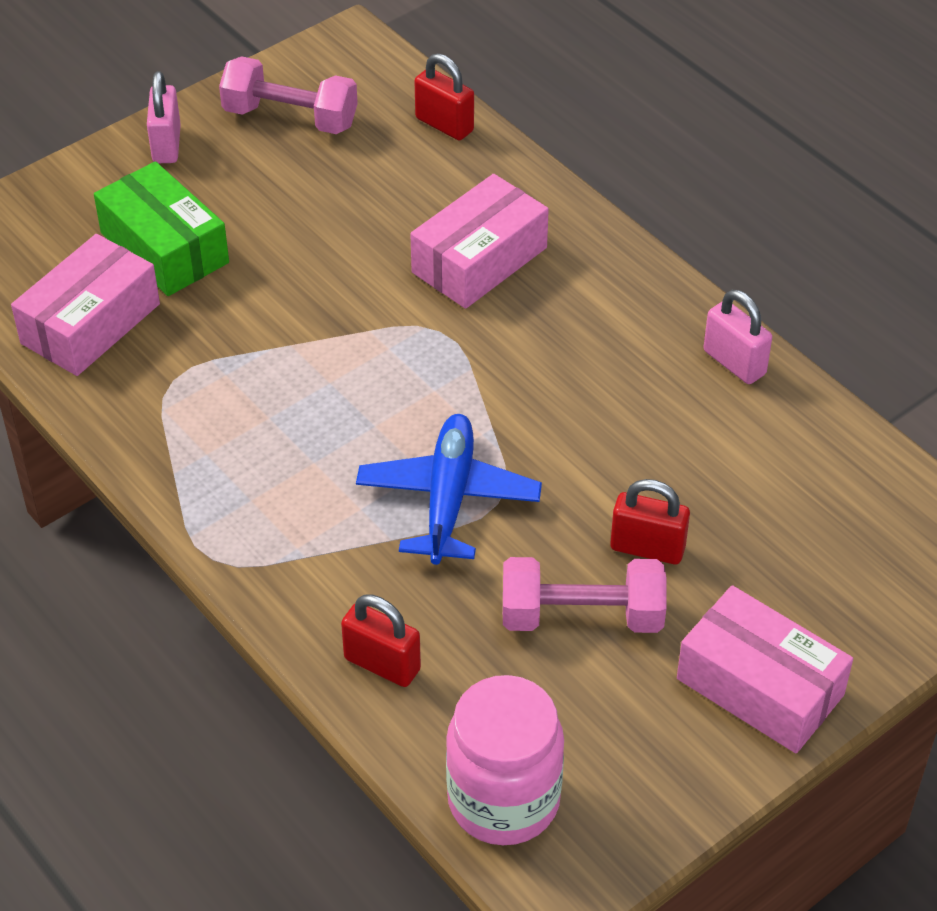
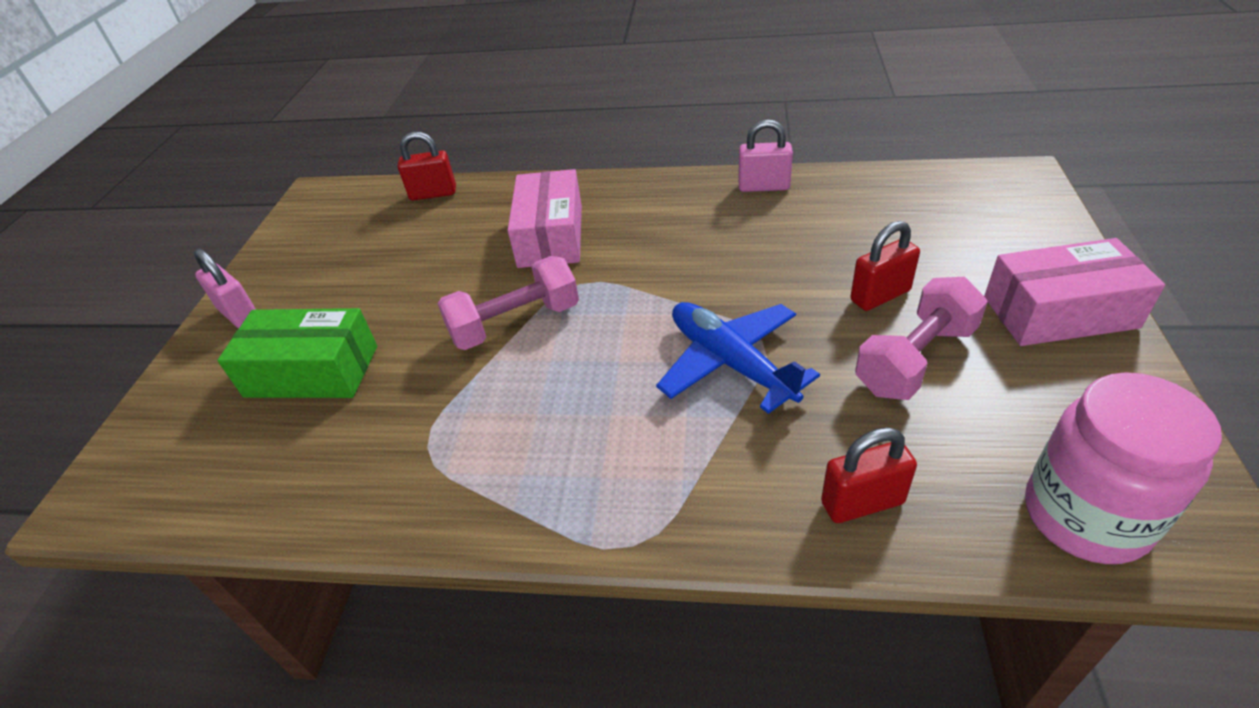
camera: 40 degrees left, 5 degrees down
pink box [11,234,160,376] -> none
pink dumbbell [219,56,358,134] -> pink dumbbell moved to [437,256,579,350]

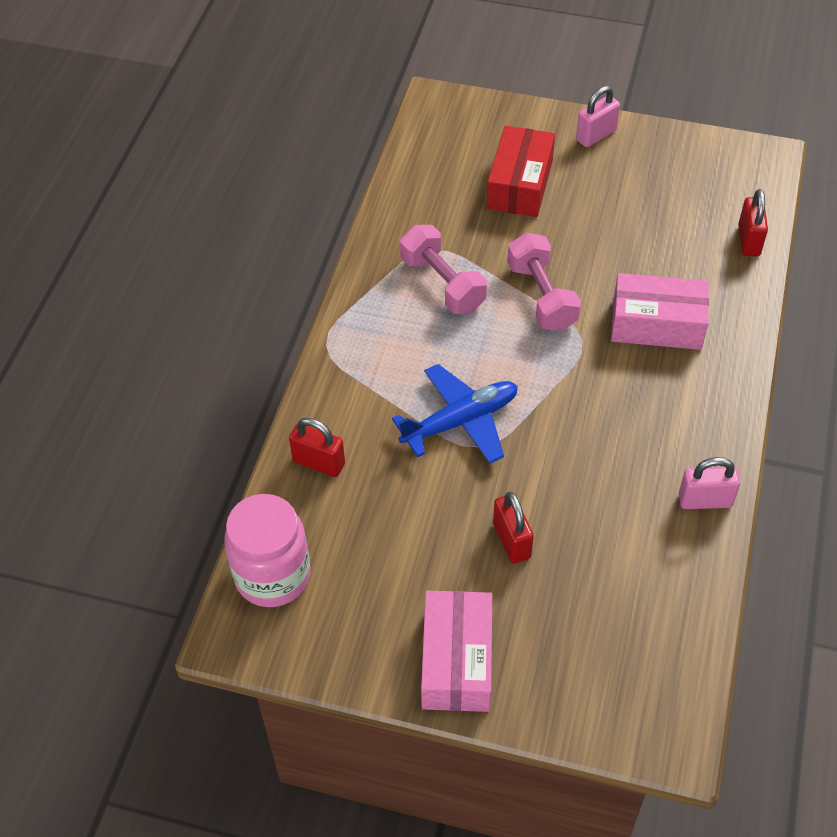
camera: 95 degrees right, 10 degrees up
green box [217,308,377,398] -> red box [487,126,555,217]
pink padlock [738,119,793,192] -> pink padlock turned 75 degrees clockwise [679,457,740,509]
red padlock [821,427,917,523] -> red padlock turned 60 degrees counterclockwise [289,418,345,477]
pink dumbbell [855,277,988,400] -> pink dumbbell moved to [400,225,487,314]

